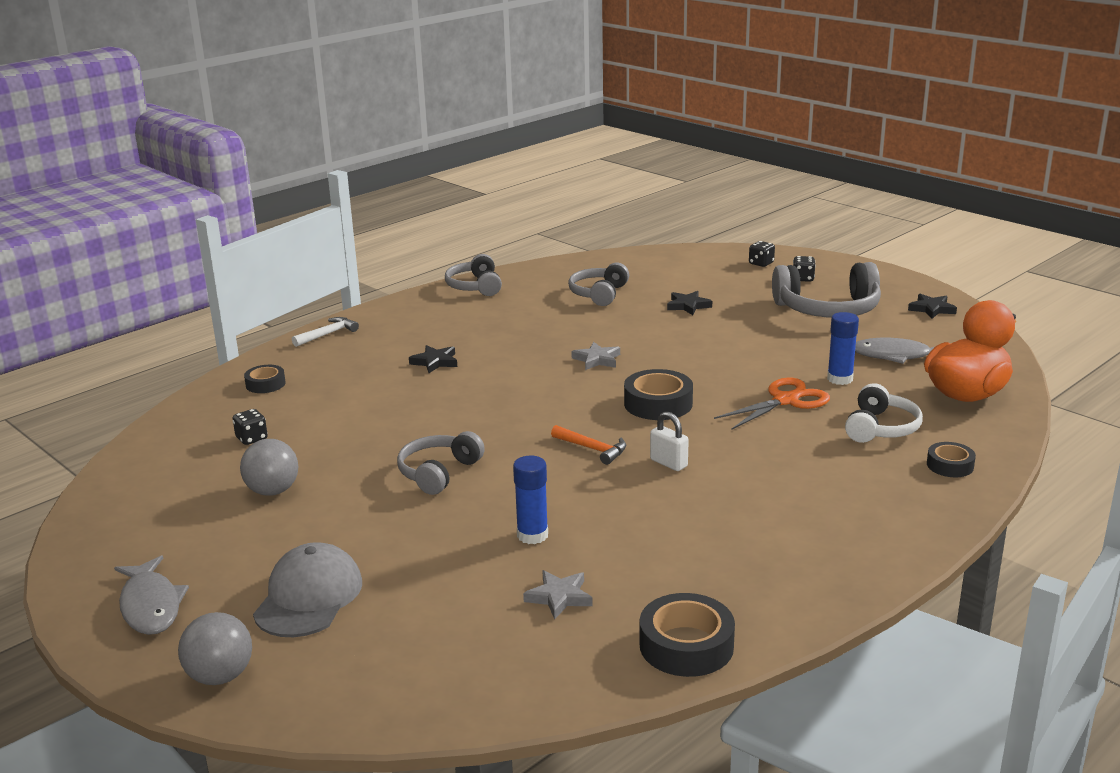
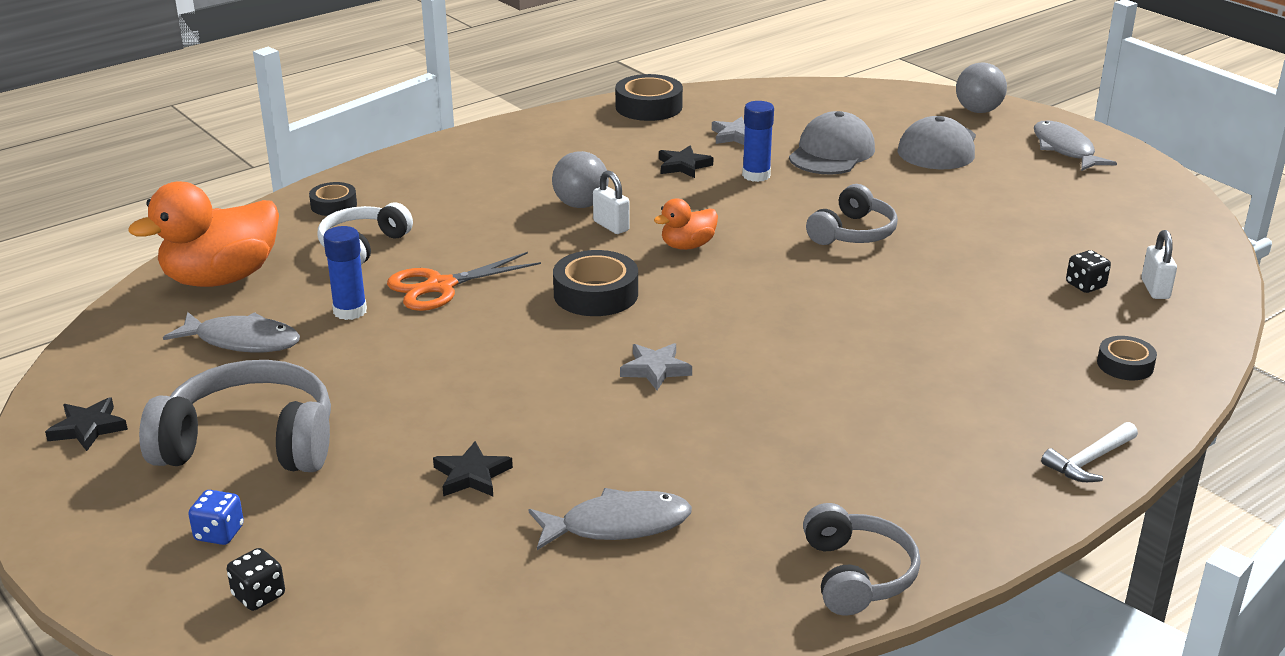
camera: 175 degrees left, 5 degrees up
grey ball [240,439,299,496] -> grey ball moved to [552,151,609,208]
black star [409,345,457,373] -> black star moved to [659,146,713,178]
orange hammer [551,425,626,465] -> orange duck [654,198,718,250]
grey headphones [568,262,629,306] -> grey fish [529,488,692,550]
black dice [793,256,816,282] -> blue dice [188,490,244,545]
none -> grey cap [789,111,875,174]
none -> white padlock [1141,230,1177,299]

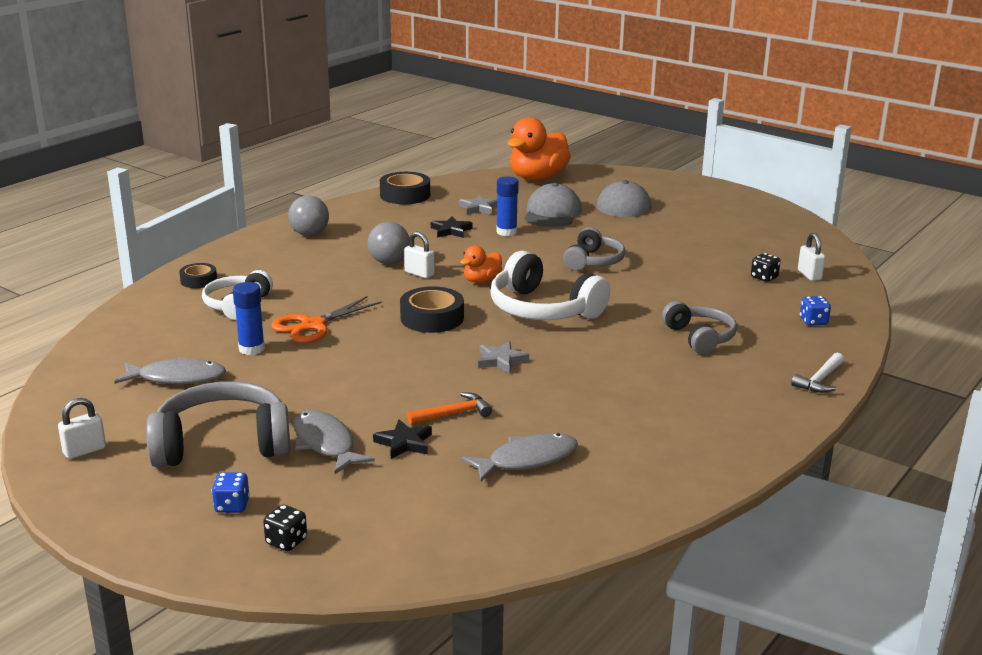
camera: 15 degrees left, 5 degrees down
black star [45,398,128,451] -> white padlock [58,398,106,459]
orange duck [128,181,279,287] -> orange duck moved to [507,117,571,180]
grey headphones [803,503,921,616] -> grey headphones moved to [662,301,737,354]
grey ball [956,62,1007,113] -> grey ball moved to [288,195,329,236]
grey fish [1034,121,1117,171] -> grey fish moved to [293,410,375,474]
black tape [1097,336,1157,380] -> blue dice [800,296,831,326]
none -> orange hammer [407,392,492,425]
none -> white headphones [491,251,610,320]

